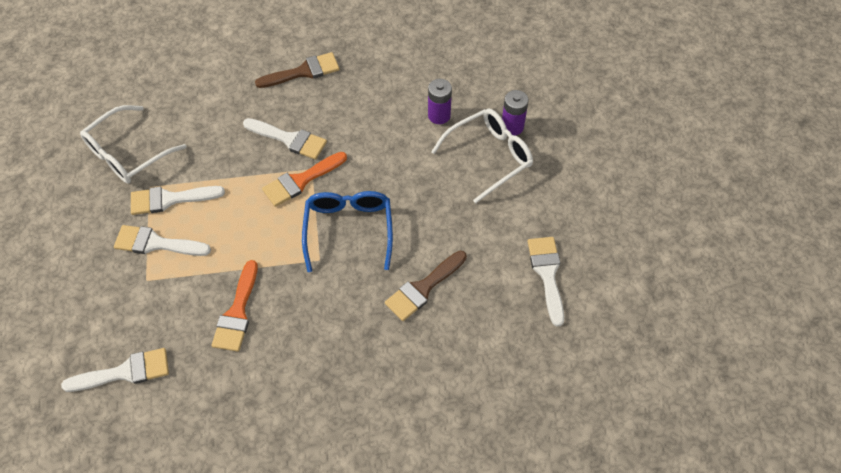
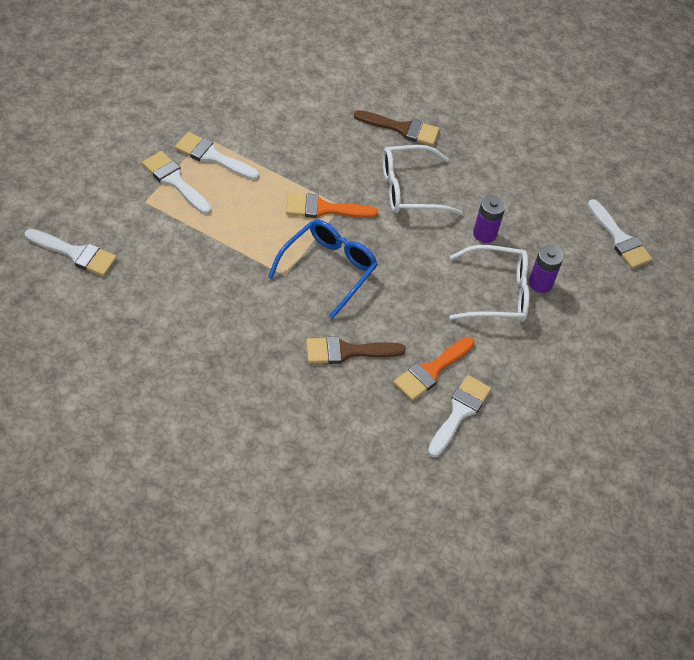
camera: 30 degrees right, 5 degrees down
white glasses [80,105,187,184] -> white glasses moved to [383,145,463,215]
orange brush [211,260,258,352] -> orange brush moved to [393,337,474,401]
white brush [243,118,327,160] -> white brush moved to [588,199,653,269]

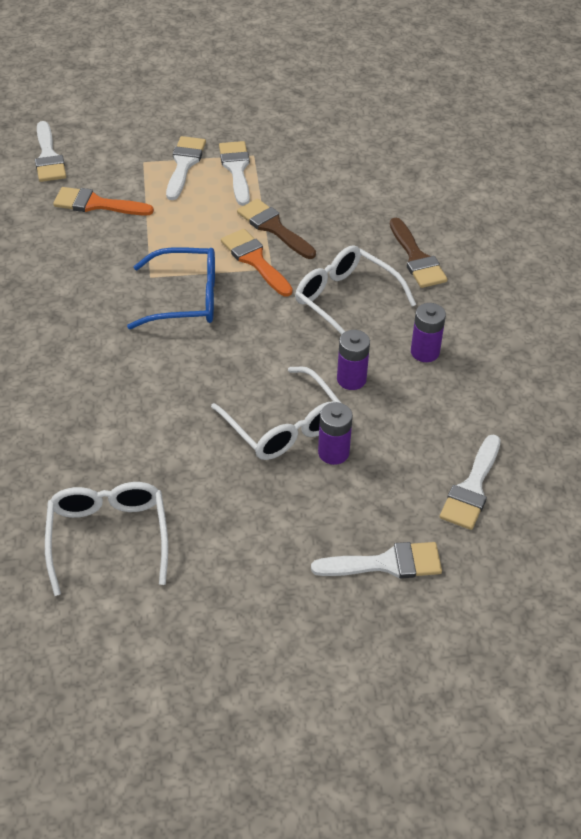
camera: 60 degrees right, 5 degrees down
brown brush [306,336,406,364] -> brown brush moved to [237,198,316,259]
orange brush [393,337,474,401] -> orange brush moved to [53,187,154,215]
white brush [428,375,491,457] -> white brush moved to [311,542,442,578]
none -> white glasses [45,482,168,596]
none -> purple battery [411,303,446,362]

